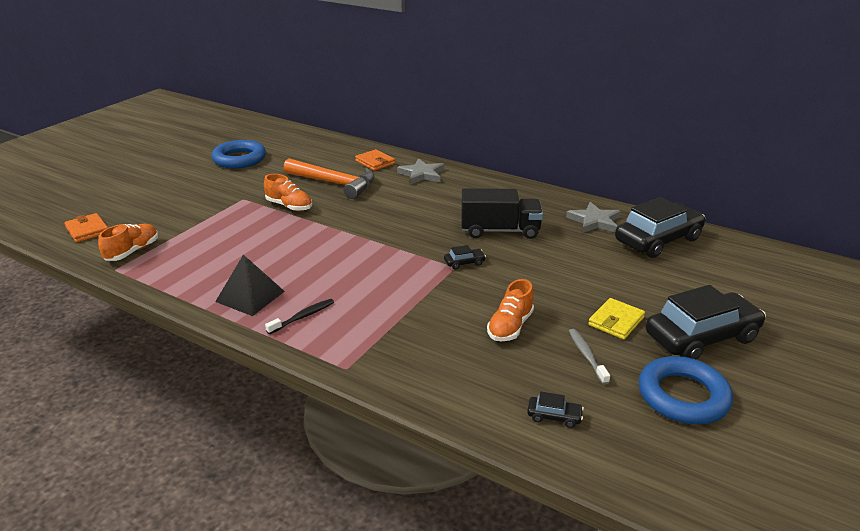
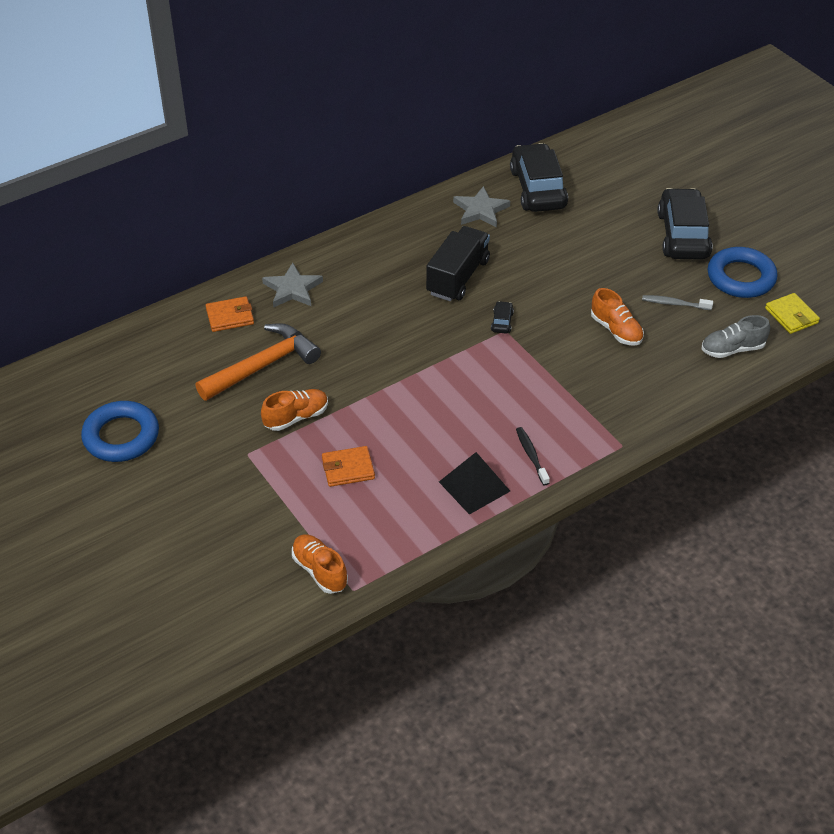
camera: 65 degrees left, 15 degrees up
orange wallet [64,213,108,242] -> orange wallet moved to [322,446,375,487]
black car [527,392,584,428] -> grey shoe [702,315,770,358]
yellow wallet [588,298,645,339] -> yellow wallet moved to [765,293,820,334]

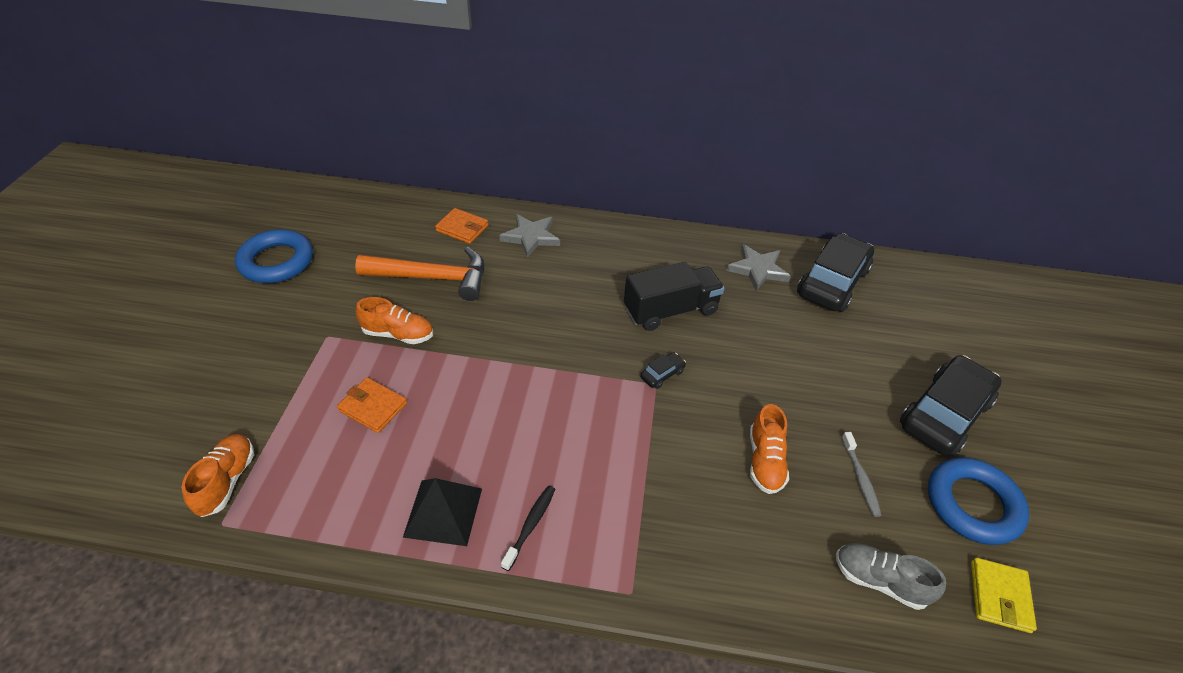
camera: 40 degrees right, 0 degrees up
grey toothbrush [642,295,713,310] -> grey toothbrush turned 150 degrees counterclockwise [842,432,882,517]

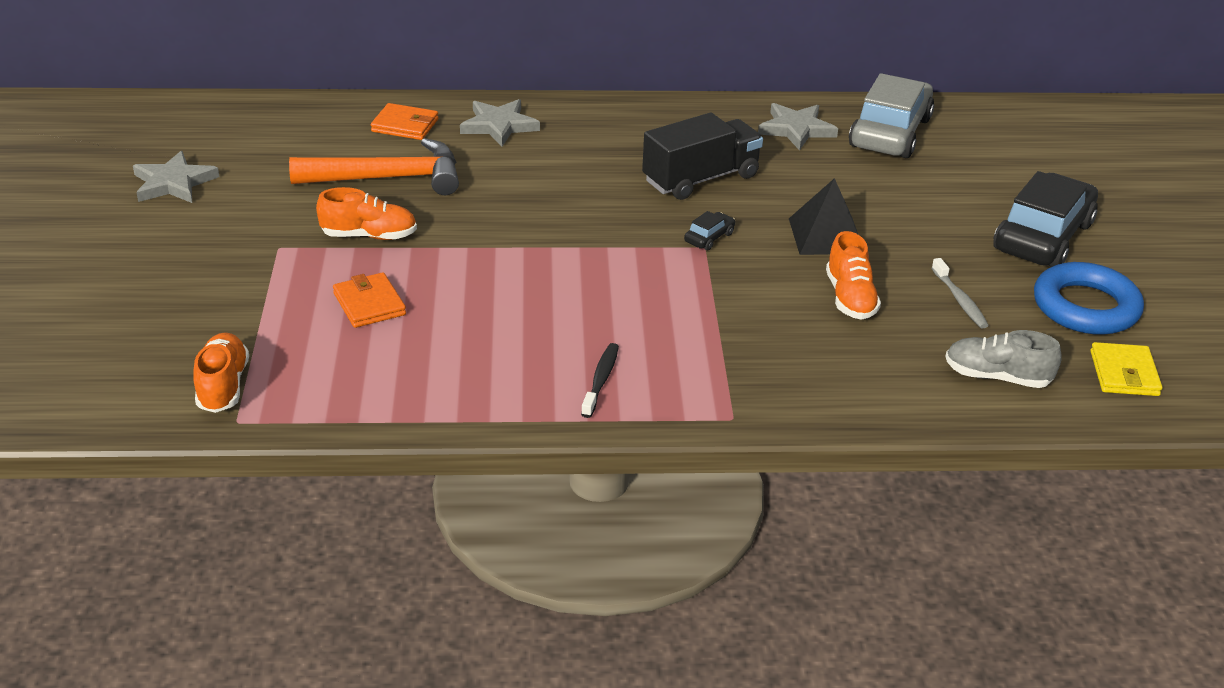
camera: 10 degrees left, 10 degrees down
blue ring [235,229,313,283] -> grey star [133,151,219,203]
orange wallet [337,377,407,433] -> orange wallet turned 45 degrees clockwise [333,272,406,328]
black pyramid [403,478,482,546] -> black pyramid moved to [789,178,858,255]
black car [797,233,874,312] -> grey car [849,73,934,158]

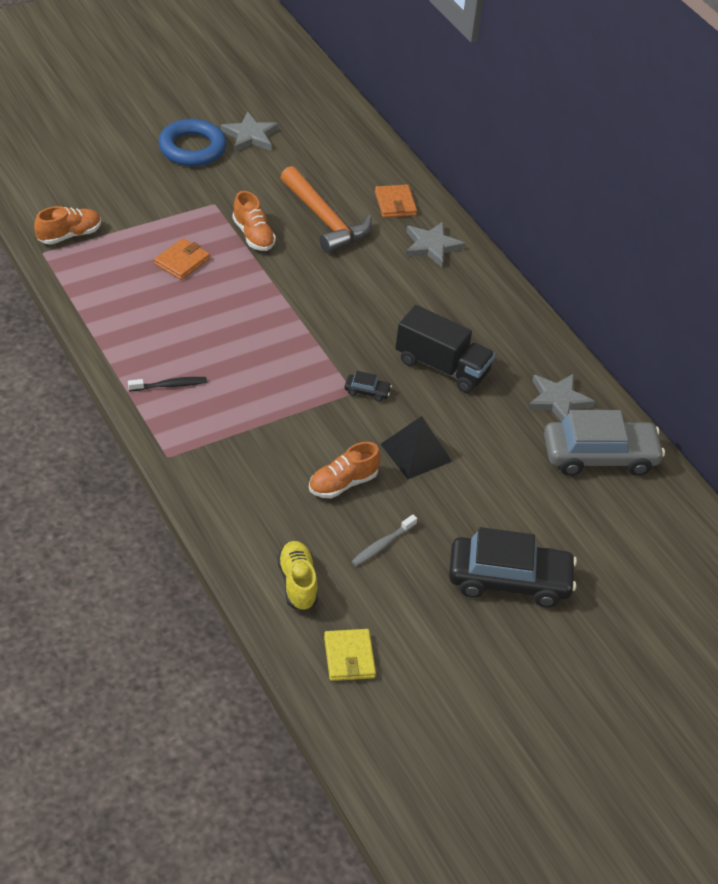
camera: 60 degrees right, 10 degrees up
grey shoe [945,330,1062,388] -> yellow shoe [277,541,318,611]
blue ring [1034,262,1144,335] -> blue ring moved to [158,119,227,166]
yellow wallet [1090,342,1162,396] -> yellow wallet turned 75 degrees counterclockwise [324,629,376,681]

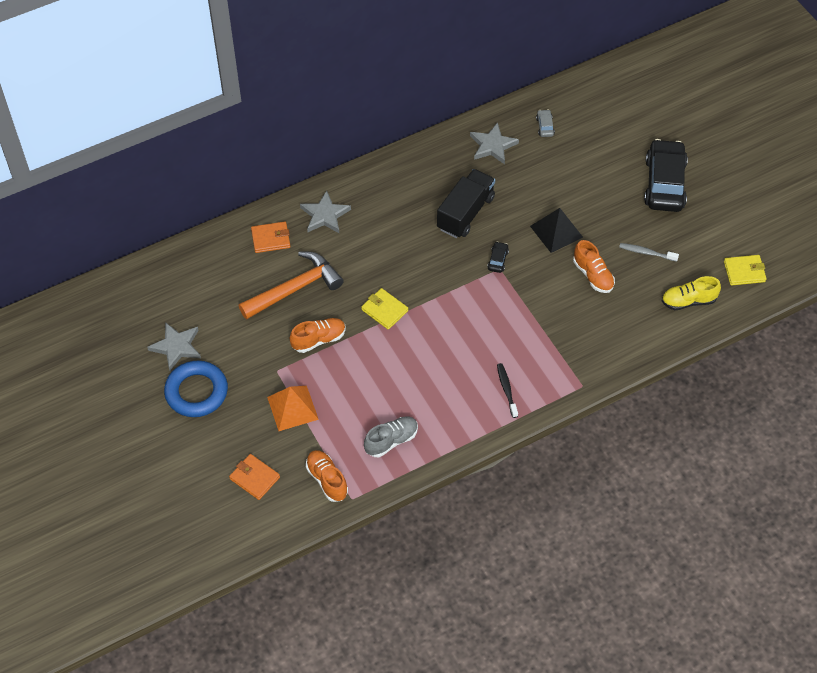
camera: 85 degrees left, 10 degrees up
orange wallet [154,238,210,280] -> orange wallet moved to [229,454,280,500]
grey toothbrush [351,515,417,566] -> grey toothbrush turned 150 degrees clockwise [619,243,679,262]
grey car [544,410,665,476] -> grey car [536,109,555,137], size x0.40
none -> orange pyramid [267,386,319,431]
none -> yellow wallet [361,288,408,330]
none -> grey shoe [364,416,418,457]

